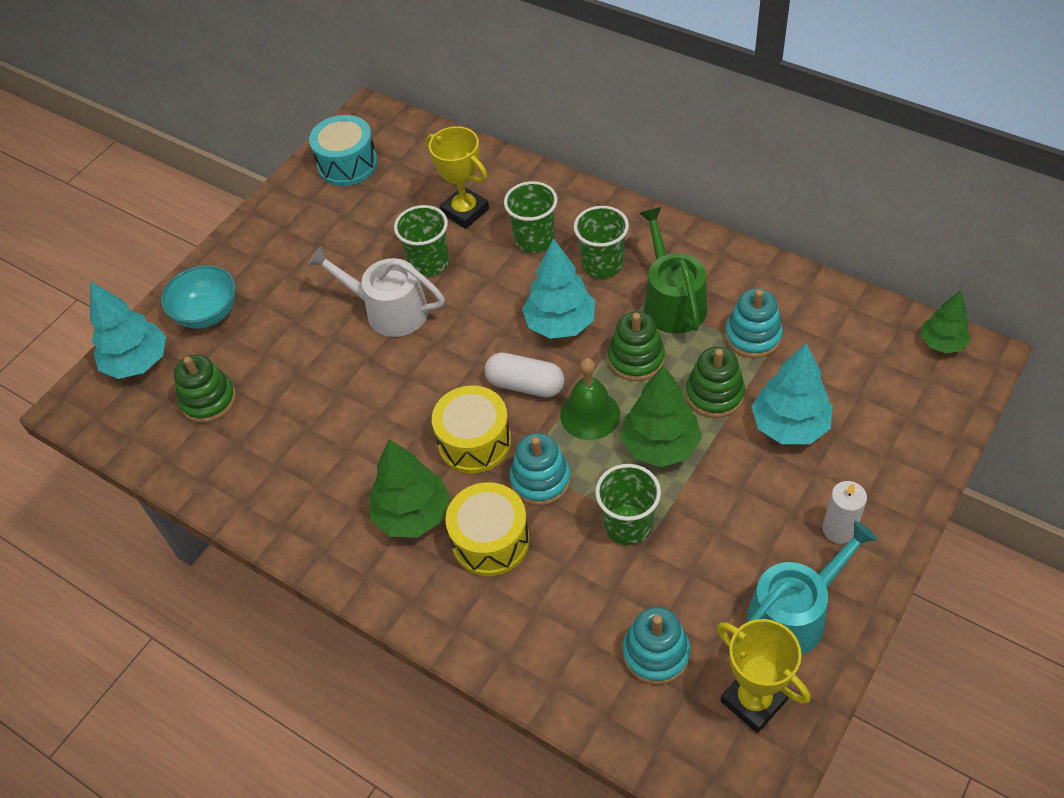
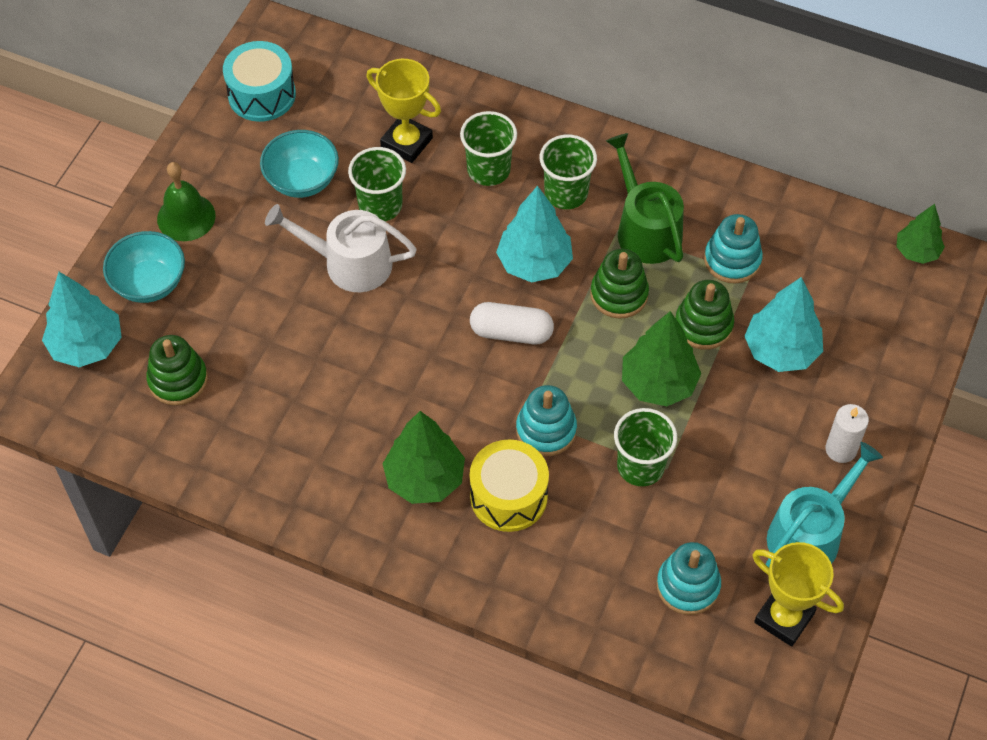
camera: 15 degrees left, 5 degrees up
yellow drum [432,385,511,474] -> none
green bell [560,358,620,440] -> green bell moved to [157,162,216,241]
none -> turquoise bowl [260,130,339,198]

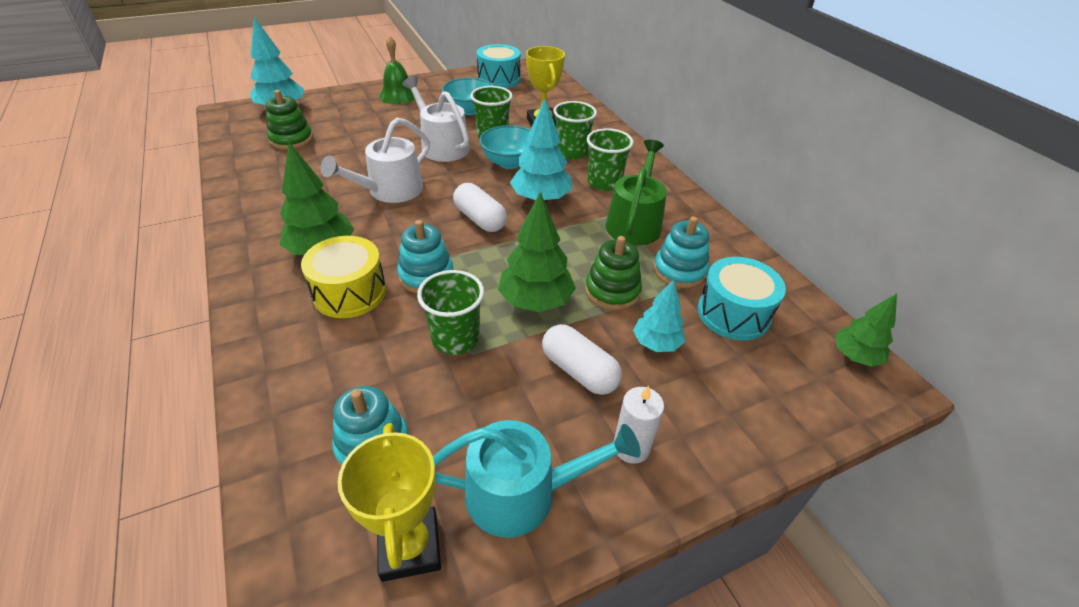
camera: 40 degrees right, 15 degrees down
turquoise bowl [103,231,185,303] -> turquoise bowl moved to [479,125,530,169]
green stacking toy [590,249,649,319] -> none
turquoise tree [744,277,823,372] -> turquoise tree [633,279,685,352], size x0.63
none -> white watering can [321,118,430,203]
none -> white capsule [542,324,622,395]
none -> turquoise drum [698,257,786,341]

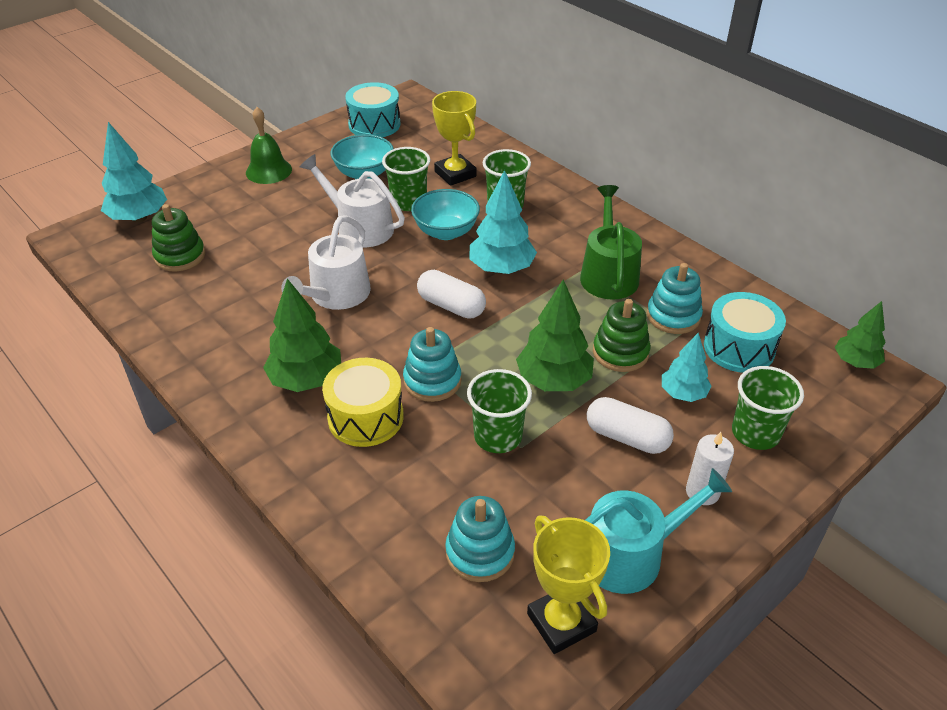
camera: 15 degrees left, 0 degrees up
green cup [587,128,633,191] -> green cup moved to [732,366,804,450]

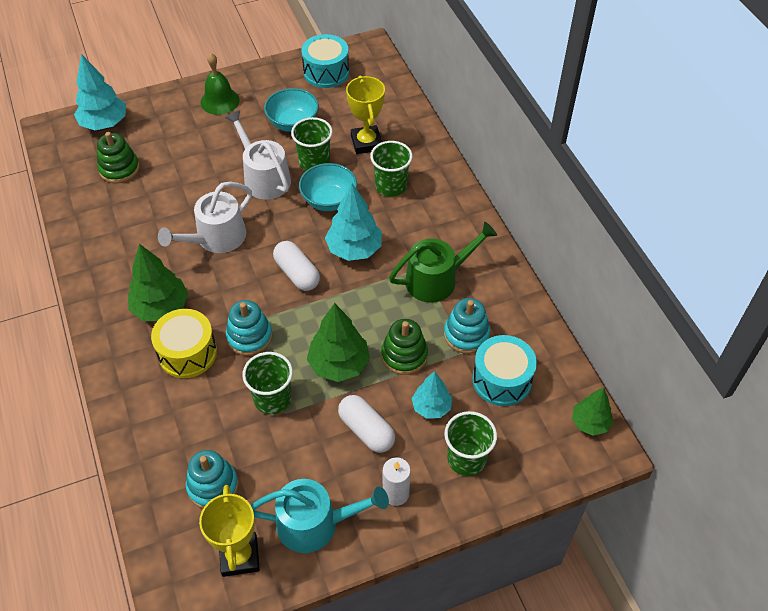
camera: 20 degrees right, 10 degrees up
green watering can [580,185,642,300] -> green watering can turned 45 degrees clockwise [389,222,497,303]

